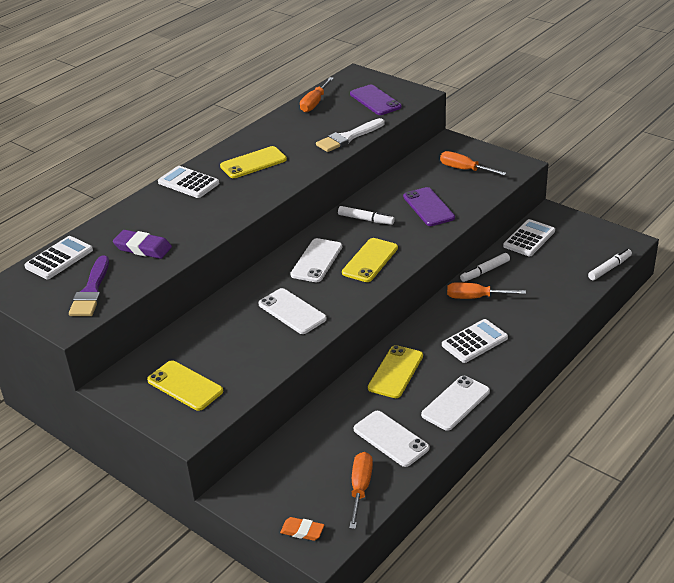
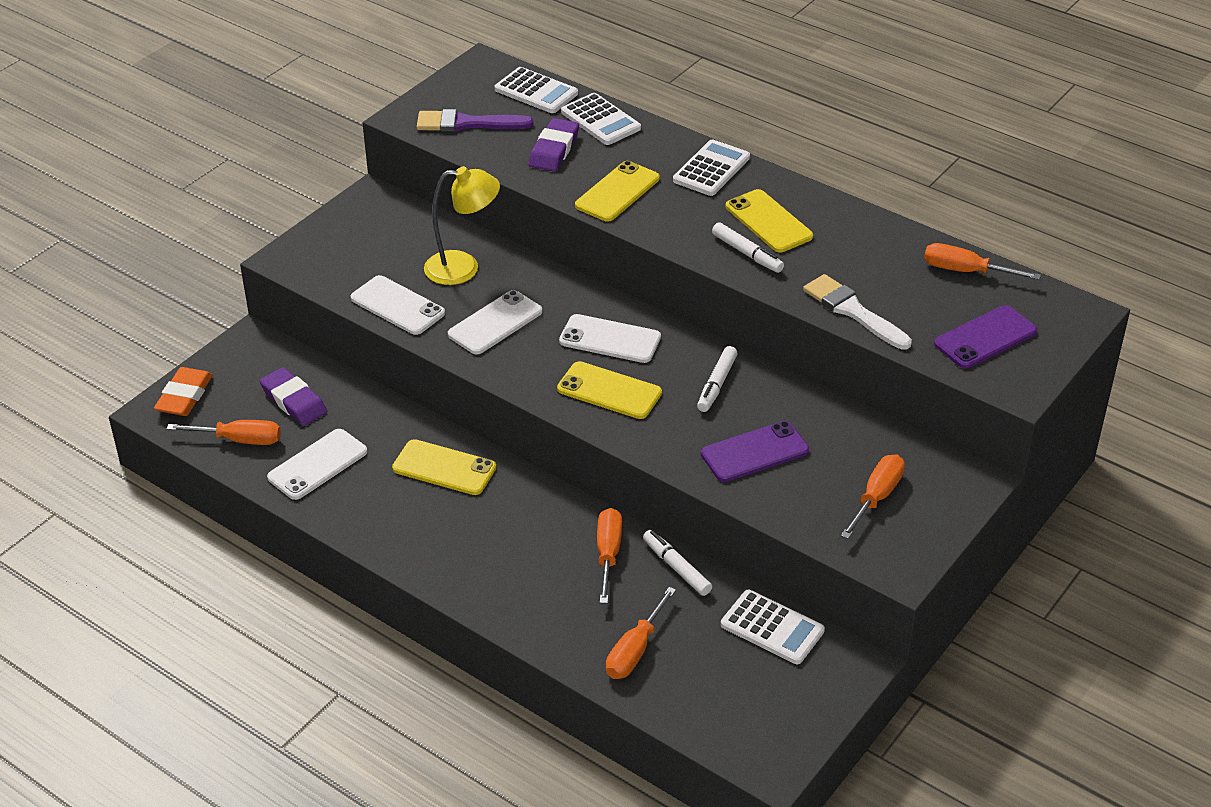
camera: 85 degrees right, 5 degrees up
yellow phone [147,360,223,411] -> yellow phone moved to [575,161,660,221]
orange eraser [280,517,324,541] -> orange eraser [154,367,213,416], size x1.55
white phone [421,376,490,431] -> white phone moved to [351,275,445,335]
white calculator [442,319,508,363] -> white calculator moved to [561,93,641,145]
white marker [588,248,632,280] -> white marker moved to [712,222,784,273]
none -> purple eraser [260,367,327,426]
none -> yellow lamp [424,166,500,285]
none -> orange screwdriver [606,587,676,679]

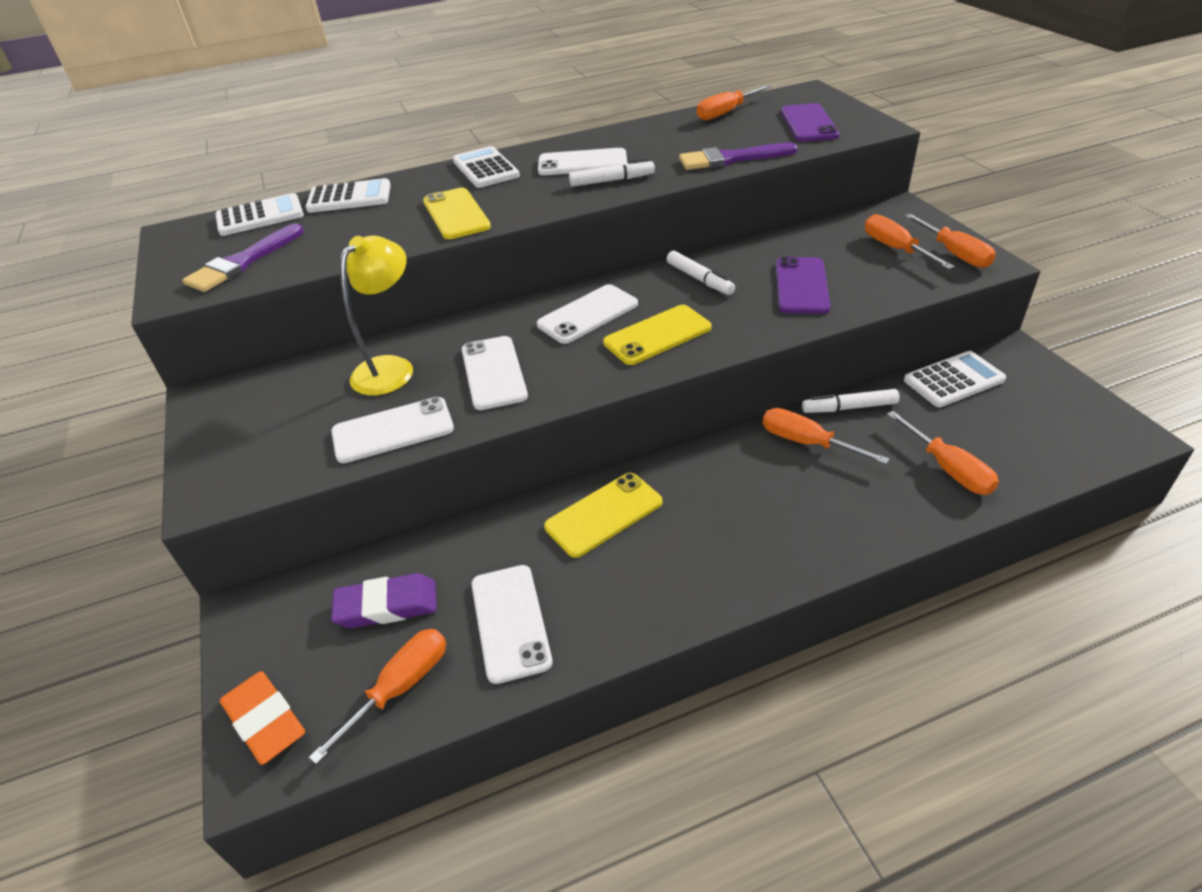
camera: 55 degrees left, 0 degrees up
purple eraser [529,118,579,172] -> none
yellow phone [726,189,813,252] -> white phone [538,148,627,175]
white brush [803,274,912,350] -> purple brush [679,143,798,170]
none -> orange screwdriver [905,214,996,268]

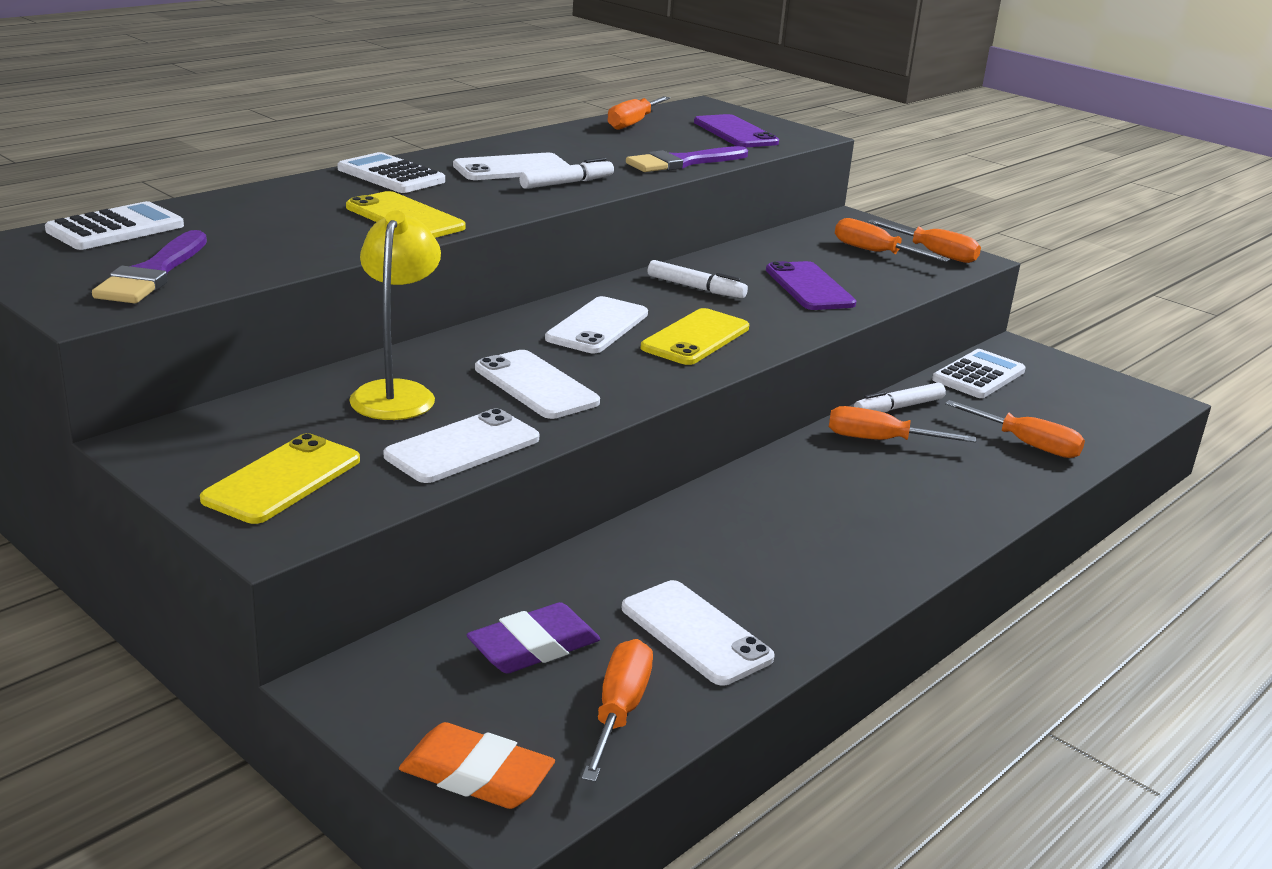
camera: 30 degrees left, 15 degrees down
white calculator [306,178,391,213] -> none
yellow phone [544,473,662,558] -> yellow phone moved to [200,433,360,524]

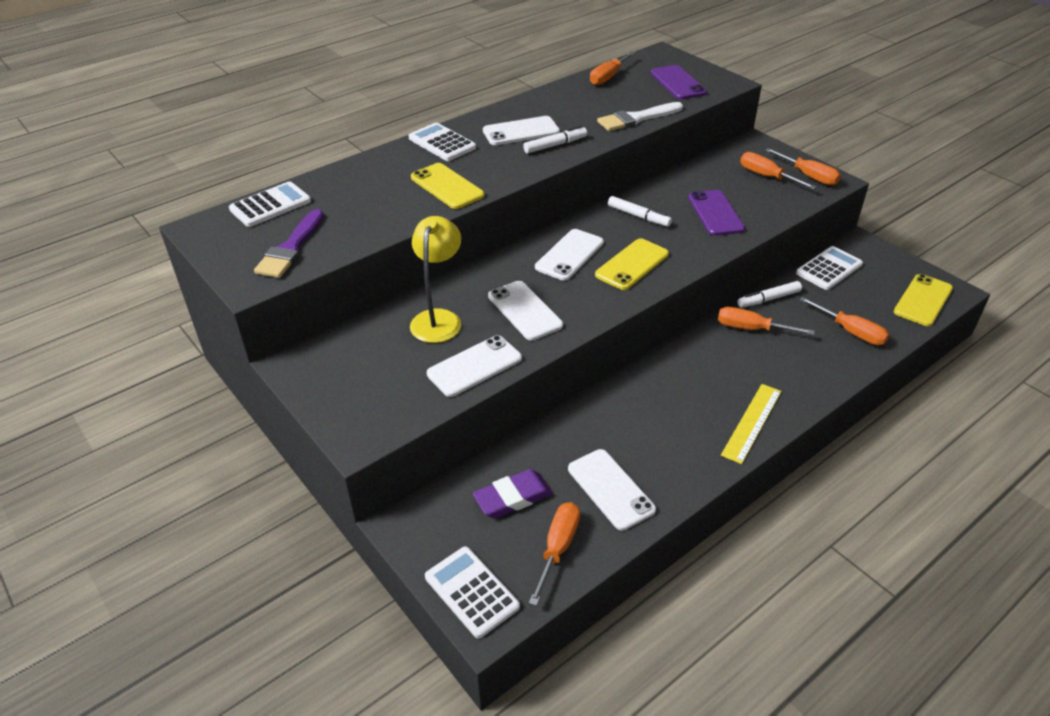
camera: 10 degrees right, 15 degrees up
yellow phone [200,433,360,524] -> yellow phone moved to [894,274,953,326]
orange eraser [399,722,555,809] -> white calculator [425,546,520,639]
purple brush [626,146,748,172] -> white brush [597,102,683,131]
none -> yellow ruler [721,384,781,464]

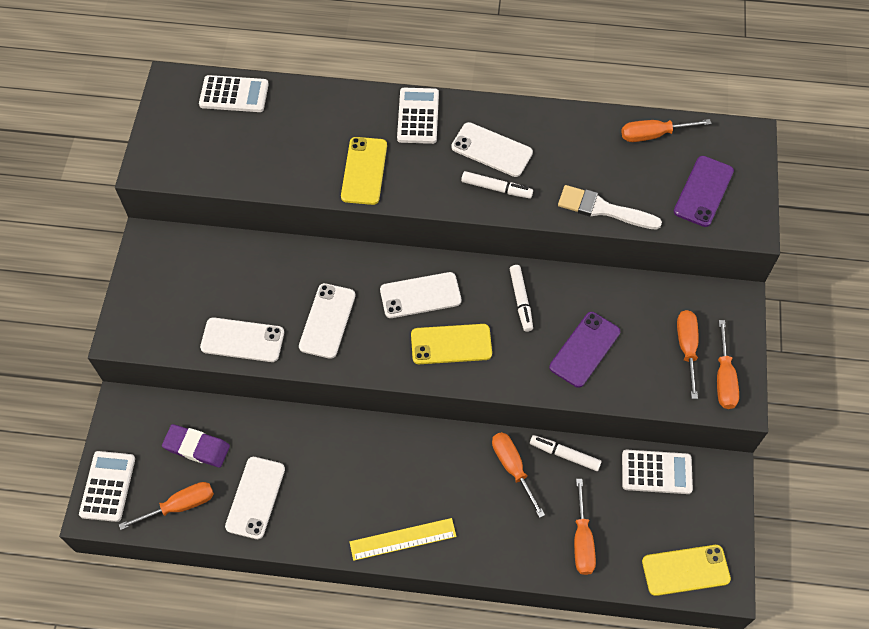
camera: 45 degrees right, 20 degrees up
purple brush [254,209,324,278] -> none
yellow lamp [410,216,461,343] -> none

